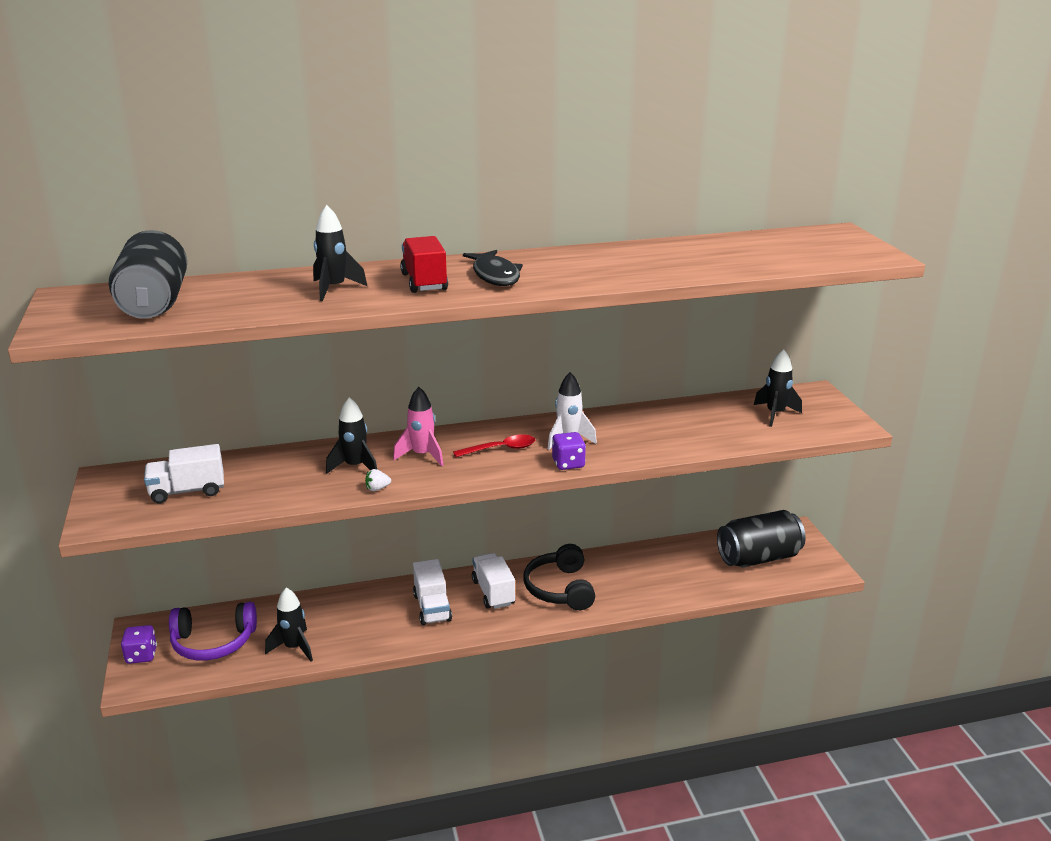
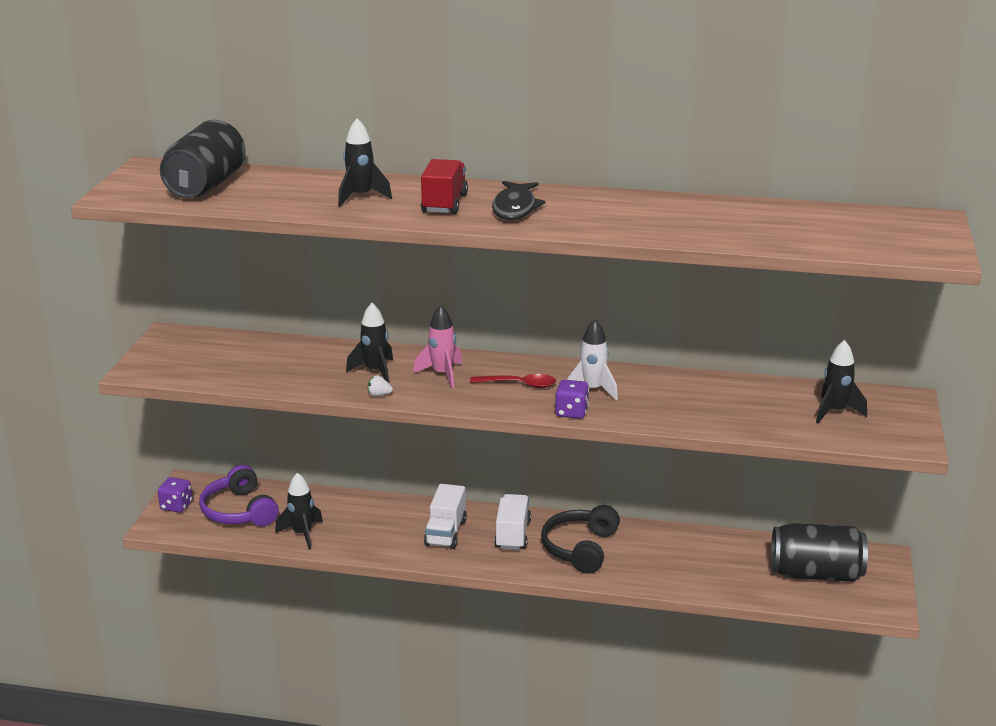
camera: 25 degrees right, 0 degrees up
white truck [144,444,224,503] -> none
purple headphones [169,602,257,661] -> purple headphones turned 45 degrees clockwise [199,465,279,526]

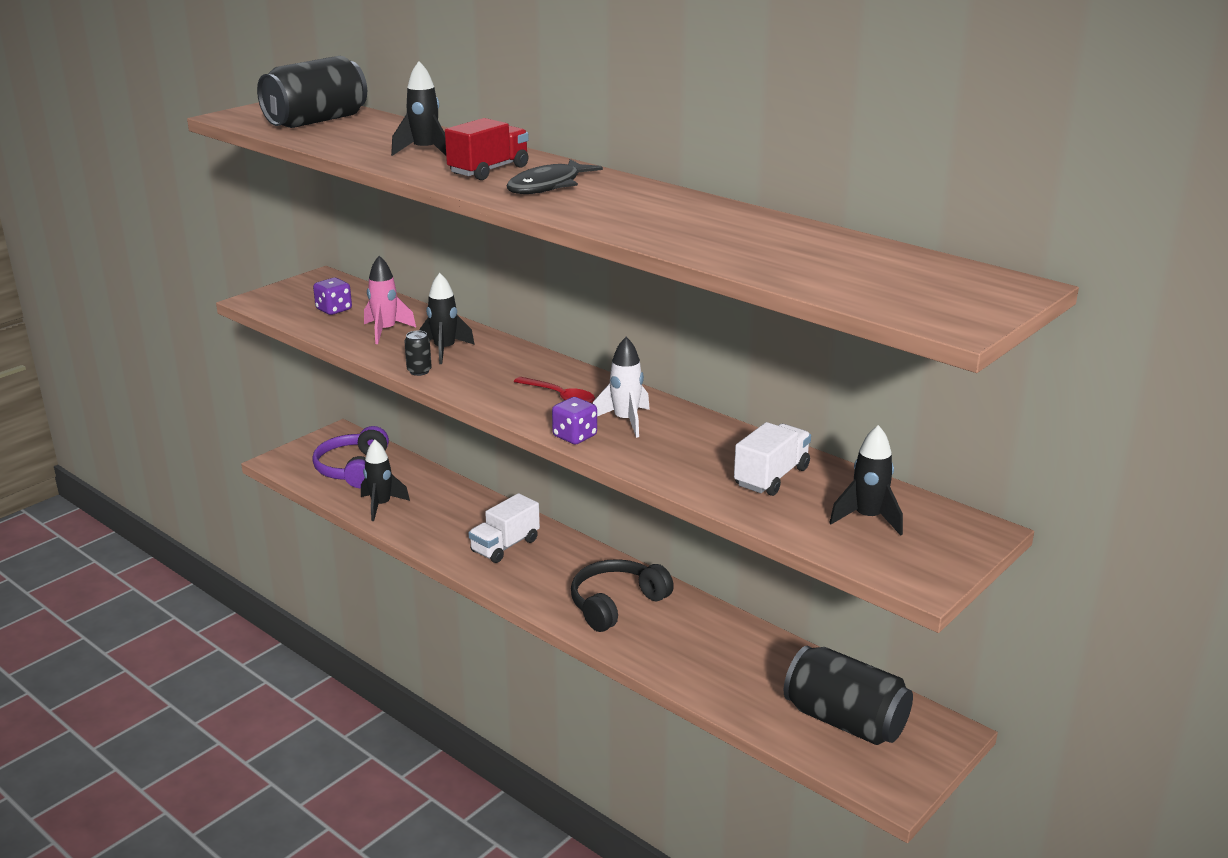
camera: 30 degrees right, 0 degrees up
purple dice [158,477,192,513] -> purple dice moved to [313,278,352,315]
white strawberry [368,375,393,397] -> black can [404,331,432,376]
pink rocket [413,305,462,388] -> pink rocket moved to [364,256,416,344]
white truck [494,494,531,550] -> white truck moved to [734,422,811,496]

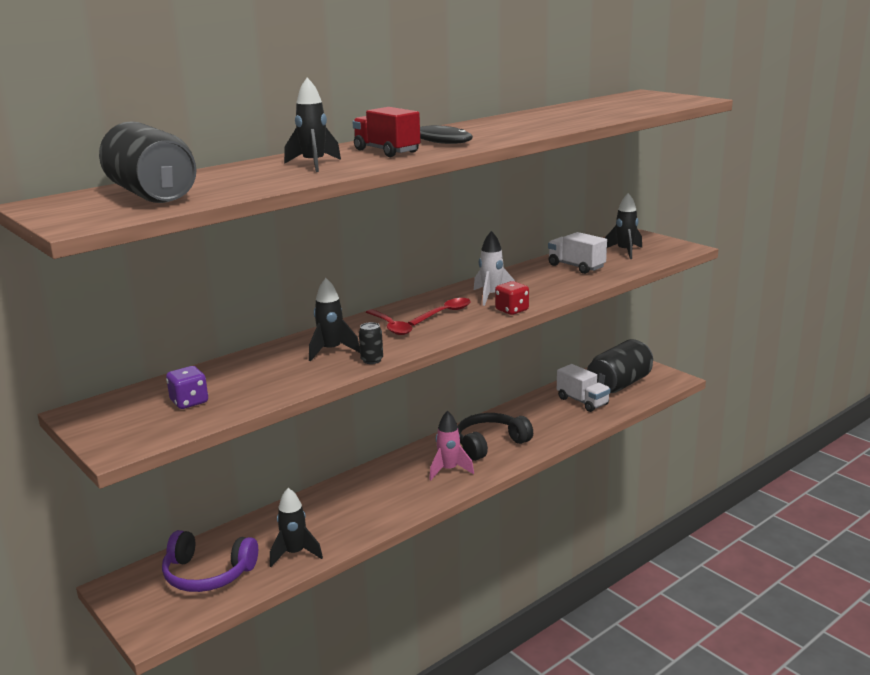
camera: 80 degrees left, 5 degrees down
pink rocket [364,256,416,344] -> pink rocket moved to [429,411,474,480]
white truck [469,493,540,563] -> white truck moved to [557,364,611,412]
purple dice [552,397,597,444] -> red dice [495,281,529,315]
black headphones [571,559,674,632] -> black headphones turned 90 degrees clockwise [458,413,533,461]
none -> red spoon [366,309,412,335]

